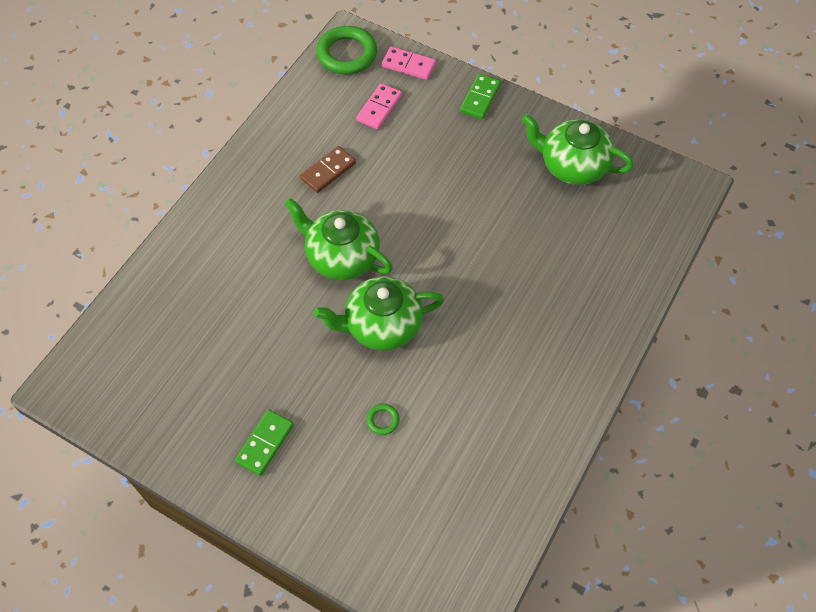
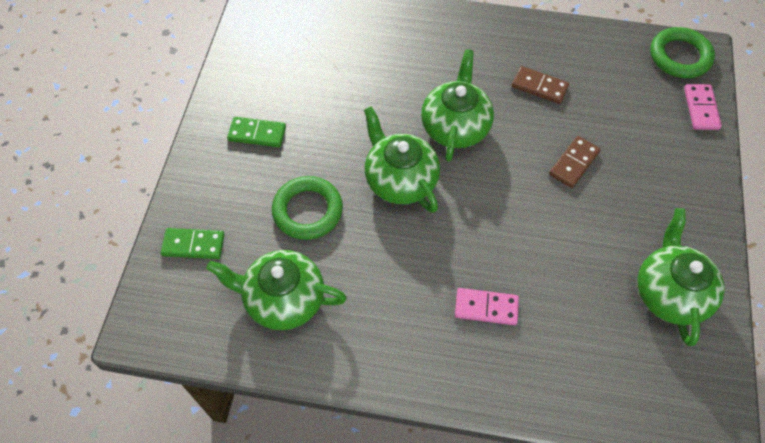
camera: 70 degrees right, 0 degrees up
pink domino [356,83,402,129] -> pink domino moved to [455,288,519,325]
green ring [366,404,399,435] -> green ring [272,176,343,240], size x2.29
green domino [460,74,501,119] -> green domino moved to [161,228,225,259]
none -> green teapot [206,250,347,330]
none -> brown domino [549,136,601,188]

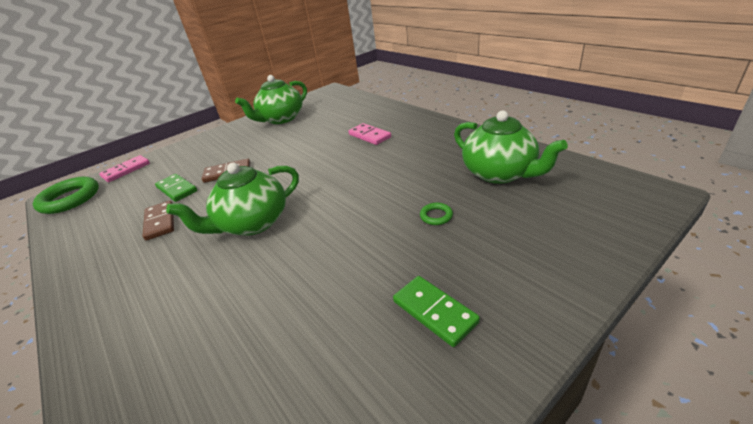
camera: 135 degrees left, 25 degrees down
green domino [161,228,225,259] -> green domino moved to [155,174,197,202]
green ring [272,176,343,240] -> green ring [420,203,453,225], size x0.44
green teapot [364,107,440,213] -> none

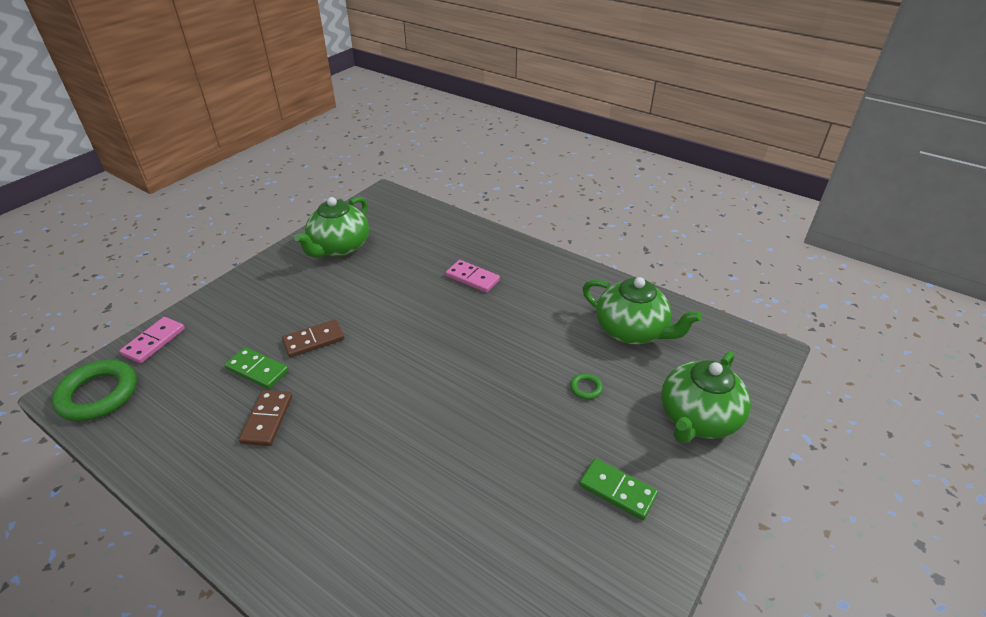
camera: 20 degrees left, 5 degrees up
brown domino [143,201,174,241] -> brown domino turned 45 degrees clockwise [239,390,292,446]
green teapot [166,163,299,236] -> green teapot moved to [661,351,751,443]

